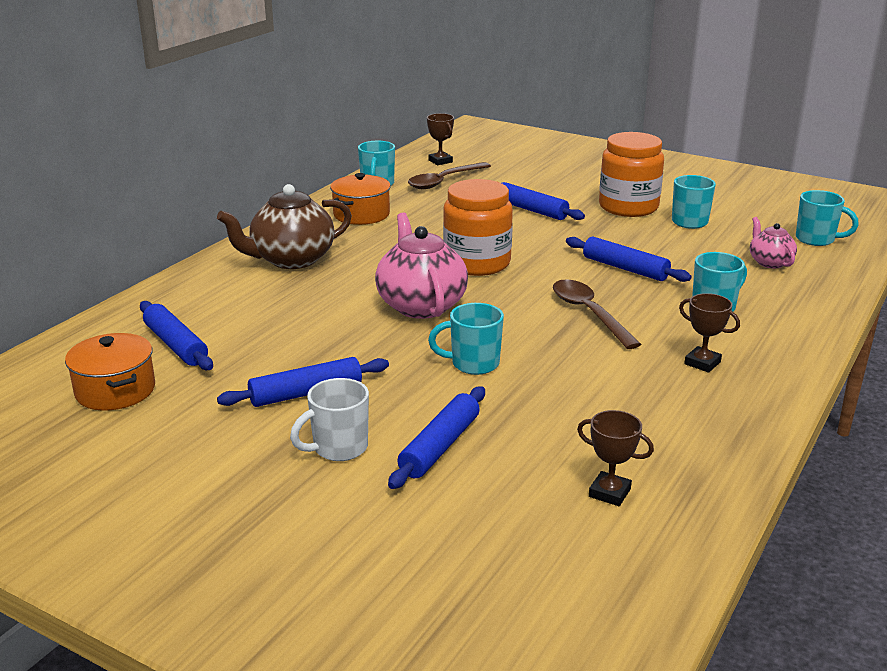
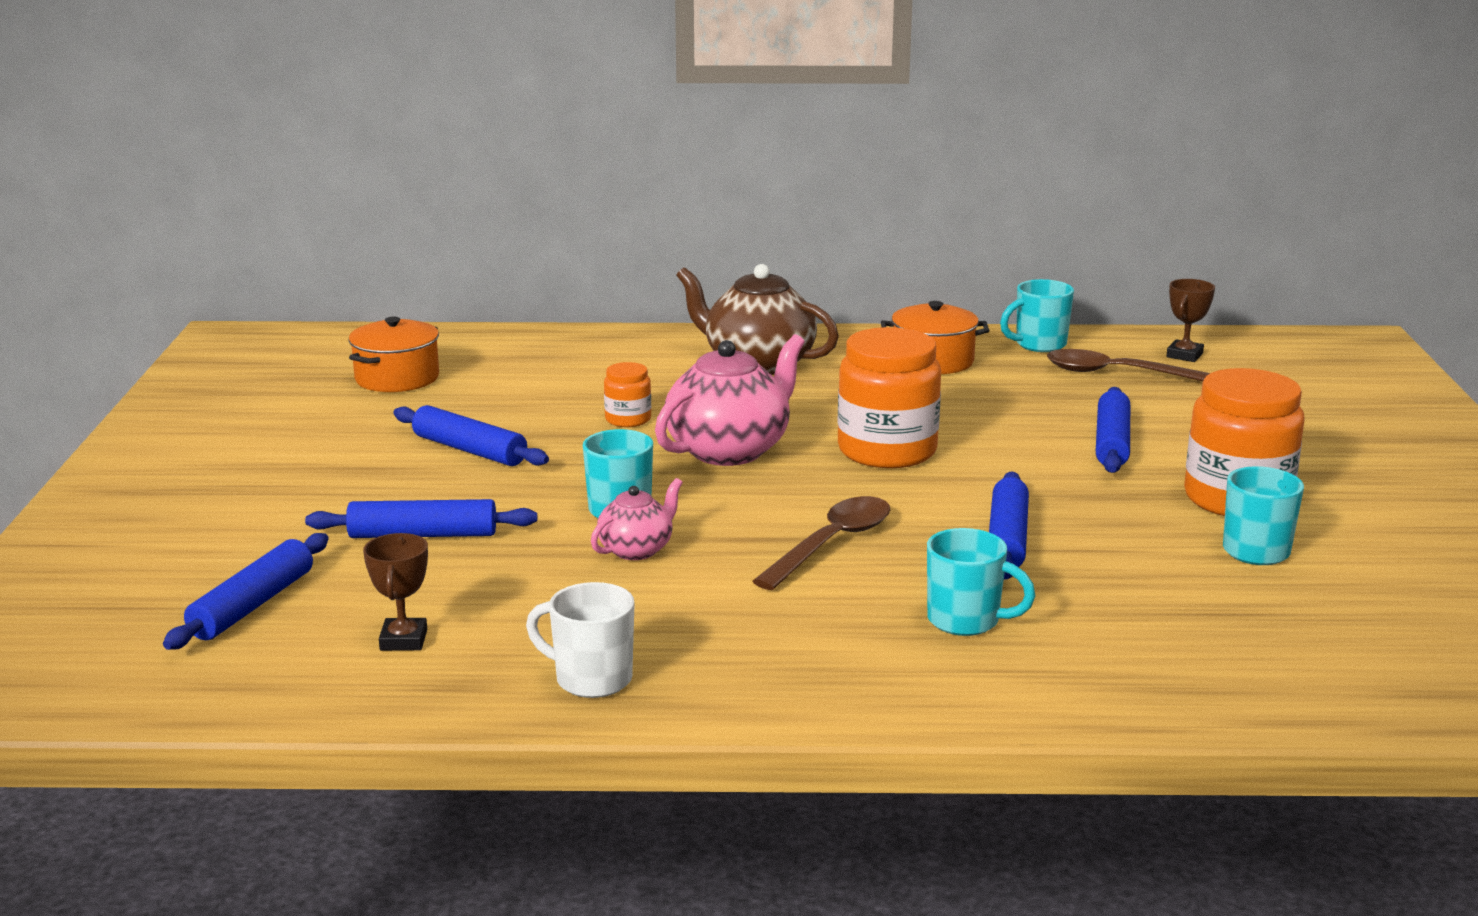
camera: 60 degrees right, 5 degrees down
blue rolling pin [140,301,213,370] -> blue rolling pin moved to [163,533,329,650]
white mug [290,378,369,461] -> white mug moved to [526,582,635,698]
brown trophy [679,293,740,373] -> none
pink teapot [750,217,797,268] -> pink teapot moved to [591,478,683,560]
turquoise mug [796,190,859,246] -> none
none -> orange jar [604,362,651,427]

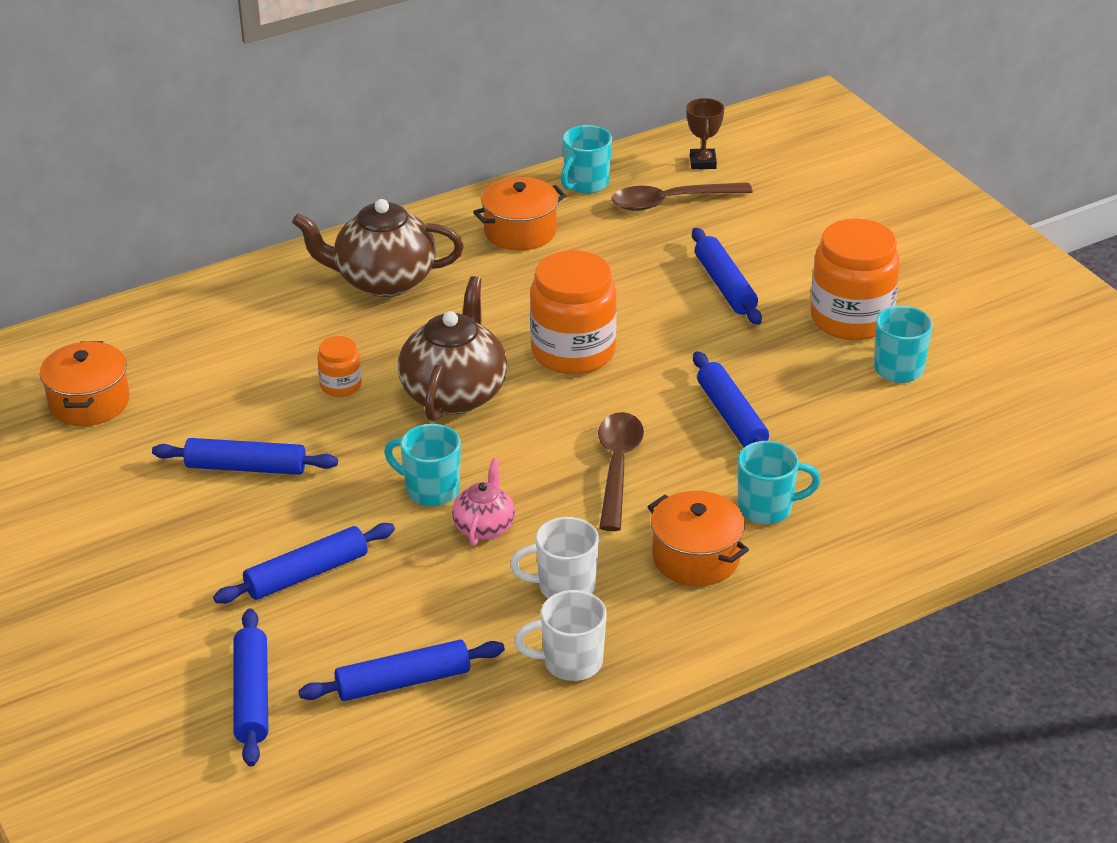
camera: 30 degrees left, 15 degrees up
brown trophy [363,533,428,651] -> blue rolling pin [299,640,505,701]
pink teapot [655,334,805,466] -> brown teapot [398,276,507,422]
none -> white mug [510,517,599,598]
none -> orange pot [647,491,749,586]

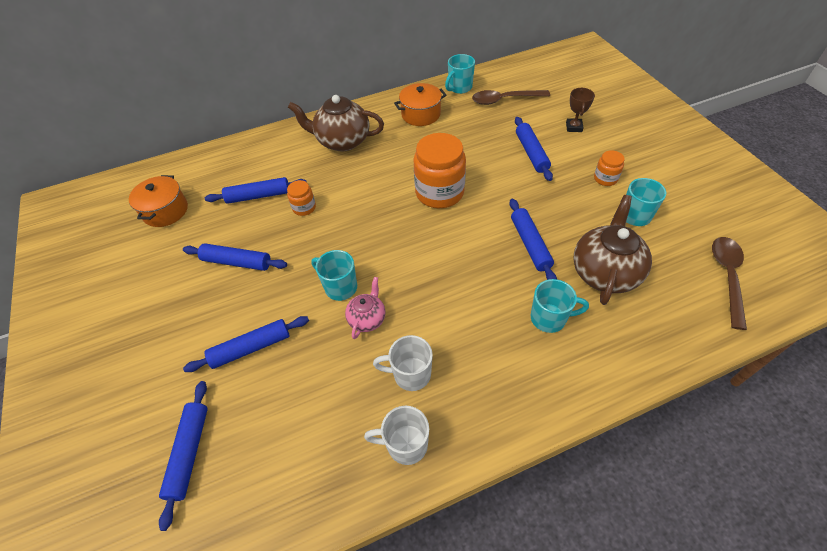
camera: 10 degrees right, 15 degrees up
blue rolling pin [299,640,505,701] -> blue rolling pin moved to [205,177,307,204]
brown teapot [398,276,507,422] -> brown teapot moved to [573,195,652,305]
brown spoon [598,412,644,531] -> brown spoon moved to [712,237,747,330]
orange pot [647,491,749,586] -> none
brown trophy [686,98,724,169] -> brown trophy moved to [566,88,595,132]
orange jar [810,218,900,340] -> orange jar [594,150,625,186], size x0.49

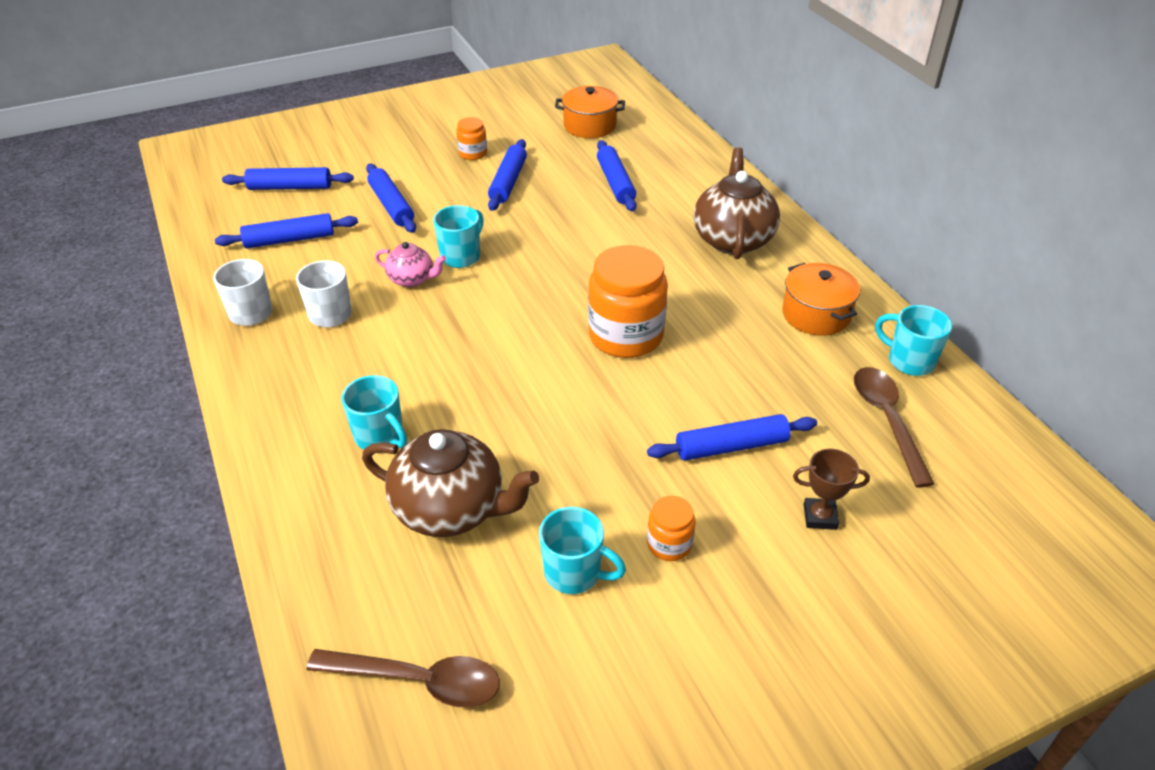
camera: 85 degrees right, 10 degrees down
orange jar [287,180,316,216] -> orange jar moved to [456,117,487,160]
blue rolling pin [509,199,557,280] -> blue rolling pin moved to [215,213,358,248]
turquoise mug [531,279,589,333] -> turquoise mug turned 45 degrees counterclockwise [341,375,407,450]

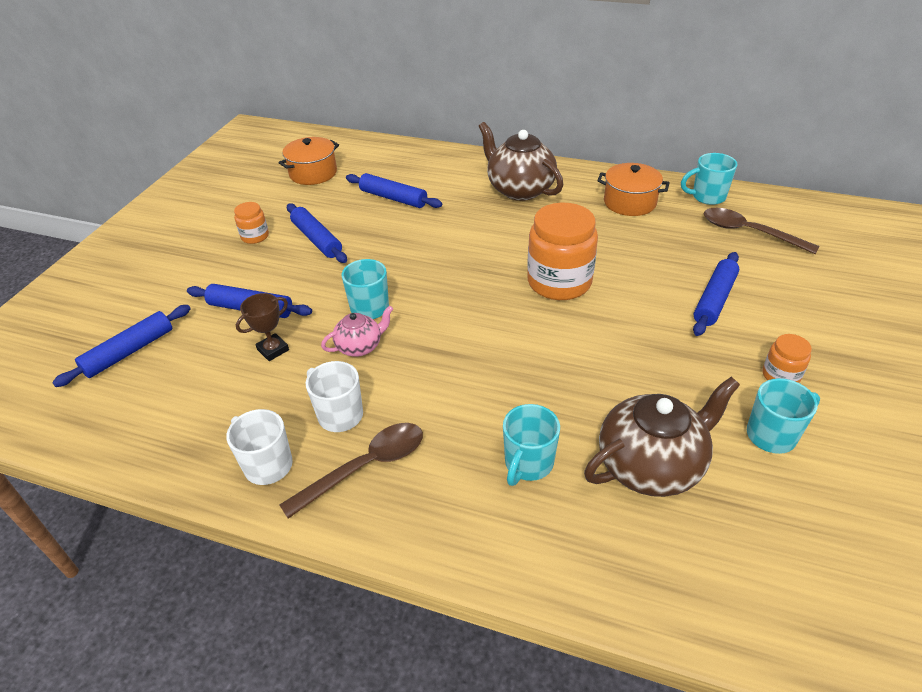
camera: 45 degrees left, 0 degrees up
blue rolling pin [215,213,358,248] -> none
brown spoon [306,649,500,708] -> brown spoon moved to [280,423,423,519]
turquoise mug [341,375,407,450] -> turquoise mug turned 120 degrees clockwise [503,404,560,486]
brown trophy [793,449,870,530] -> brown trophy moved to [236,293,289,361]

